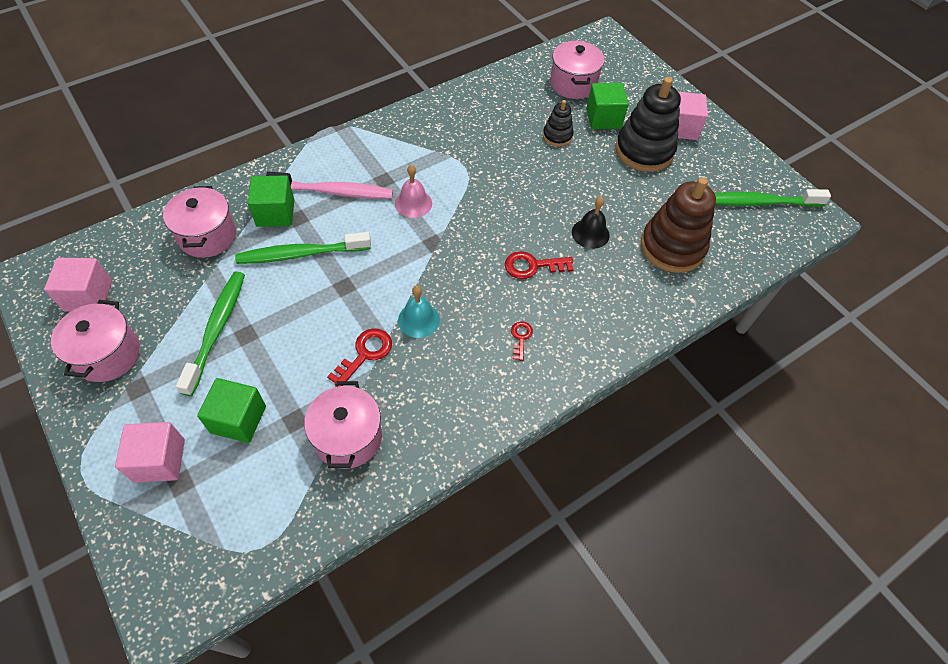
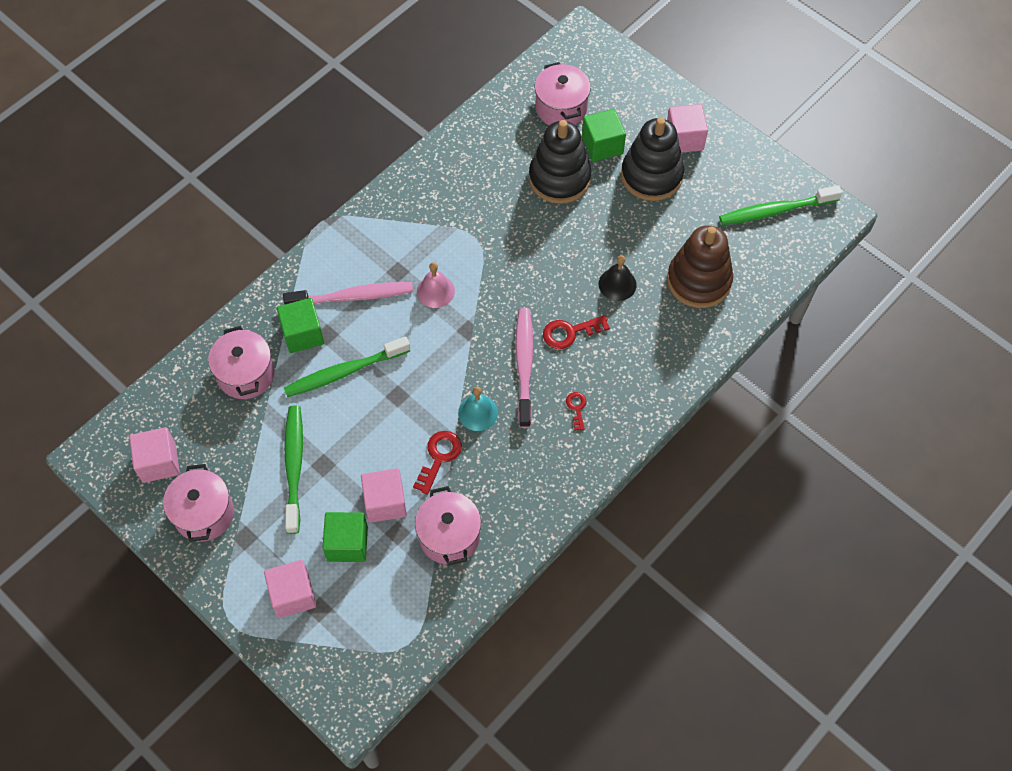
camera: 10 degrees left, 5 degrees up
black stacking toy [543,100,573,147] -> black stacking toy [529,120,591,204], size x1.95
none -> pink cube [361,468,407,523]
none -> pink toothbrush [515,308,533,428]

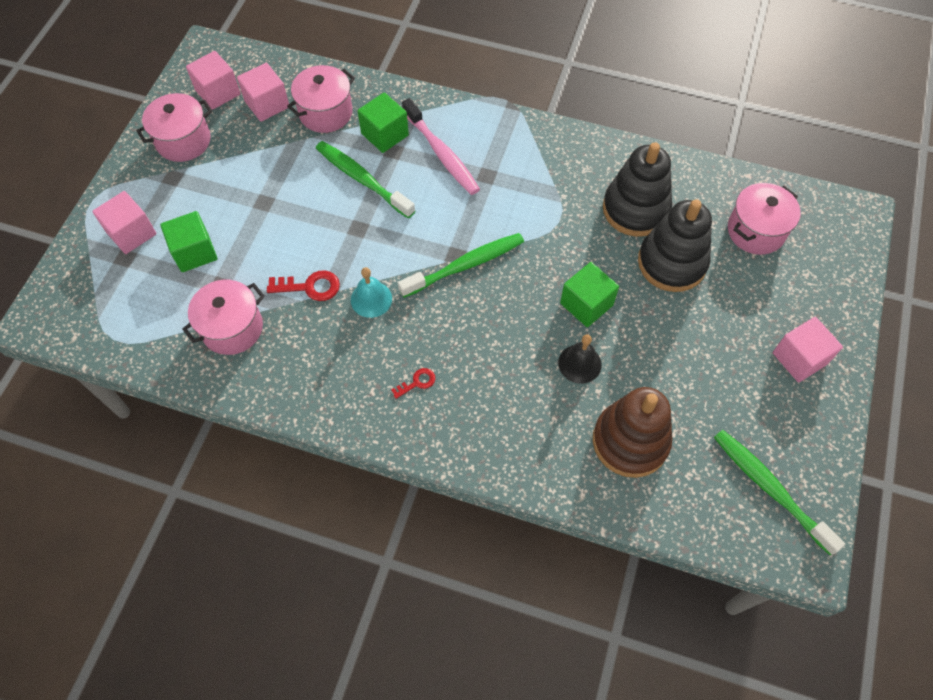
camera: 65 degrees right, 0 degrees up
green toothbrush [284,405,303,534] -> green toothbrush moved to [398,233,524,298]
pink cube [361,468,407,523] -> pink cube moved to [237,63,289,122]
pink bell [417,262,455,308] -> none
pink toothbrush [515,308,533,428] -> none
red key [543,315,610,349] -> none
green cube [582,109,626,162] -> green cube moved to [560,262,619,327]
black stacking toy [621,117,684,201] -> black stacking toy moved to [603,142,672,237]

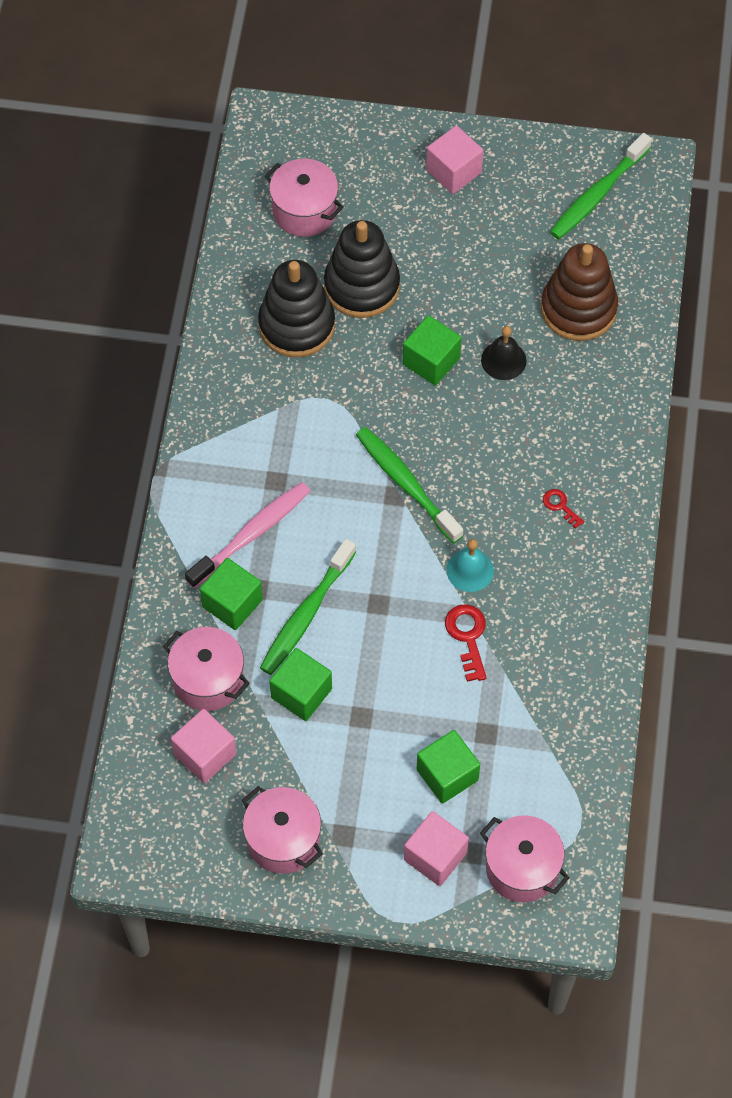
camera: 100 degrees left, 0 degrees up
pink pot [182,280,265,355] -> pink pot moved to [480,815,570,902]
pink cube [186,51,241,110] -> none
none -> green cube [269,648,332,721]

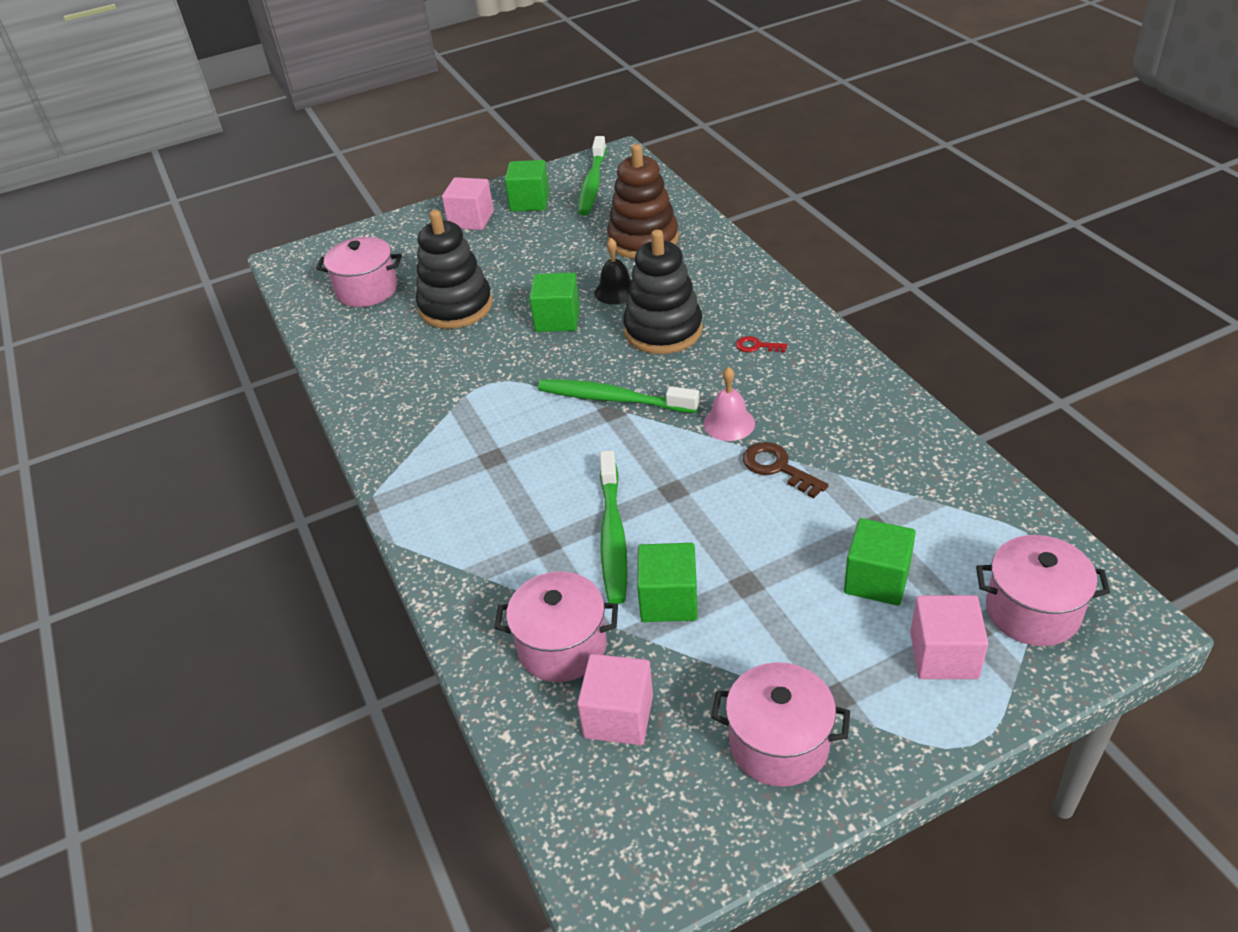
camera: 30 degrees left, 20 degrees down
pink toothbrush [185,482,310,588] -> none
green cube [200,558,263,630] -> green cube moved to [505,160,549,212]
black stacking toy [258,260,335,357] -> black stacking toy moved to [623,229,703,354]
red key [445,604,487,682] -> brown key [743,442,828,498]
turquoise bell [446,539,494,592] -> pink bell [704,367,755,441]

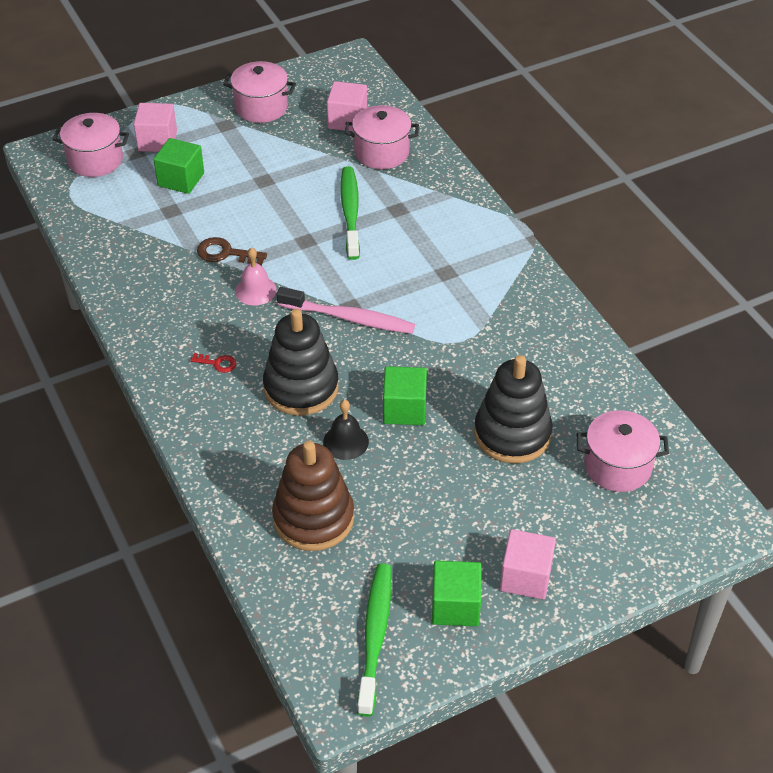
camera: 175 degrees right, 5 degrees up
green toothbrush [538,379,700,413] -> pink toothbrush [277,287,415,334]
green cube [637,543,698,622] -> none
brown key [743,442,828,498] -> brown key turned 150 degrees clockwise [197,237,267,266]

